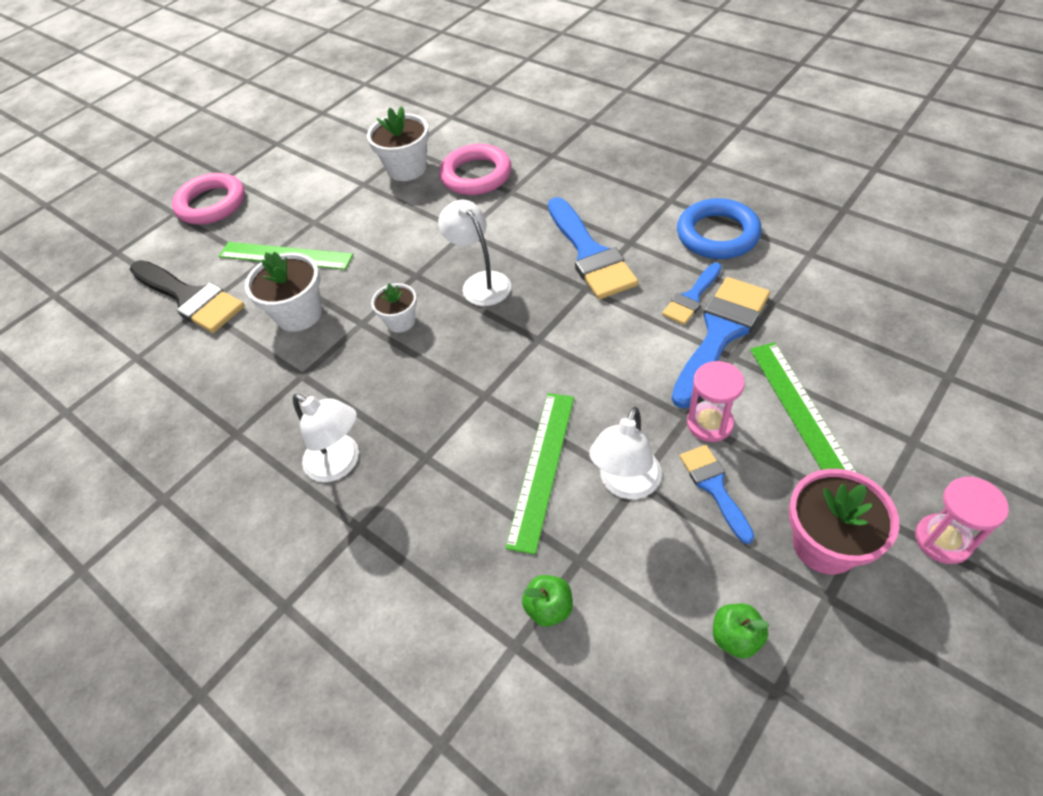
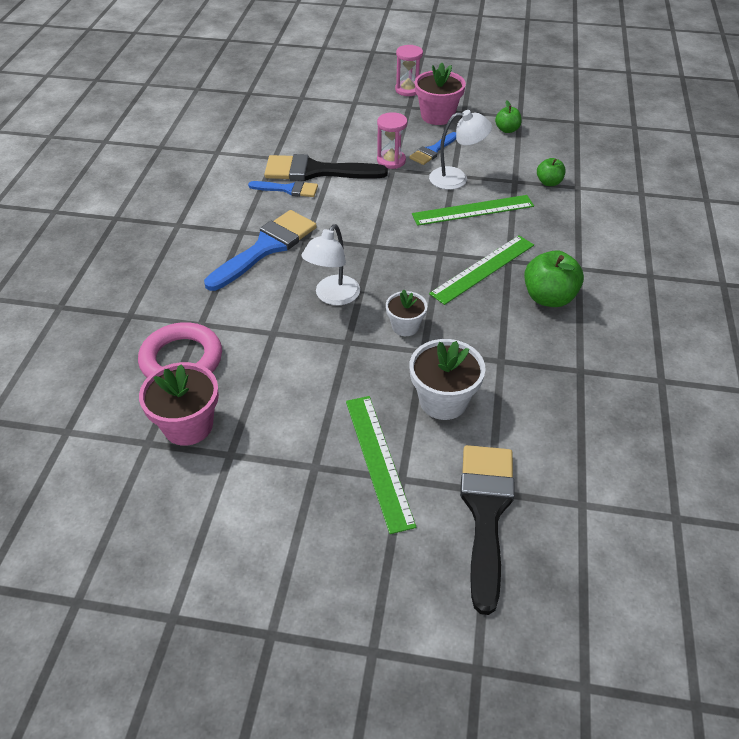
camera: 125 degrees left, 5 degrees down
pink ring [172,173,245,225] -> none
white lamp [293,394,359,482] -> green apple [524,250,584,307]
white flower pot [367,106,429,181] -> pink flower pot [139,362,219,446]
blue brush [672,277,770,408] -> black brush [264,154,388,181]
blue ring [677,198,762,259] -> none
green ruler [750,342,857,473] -> green ruler moved to [429,235,534,305]

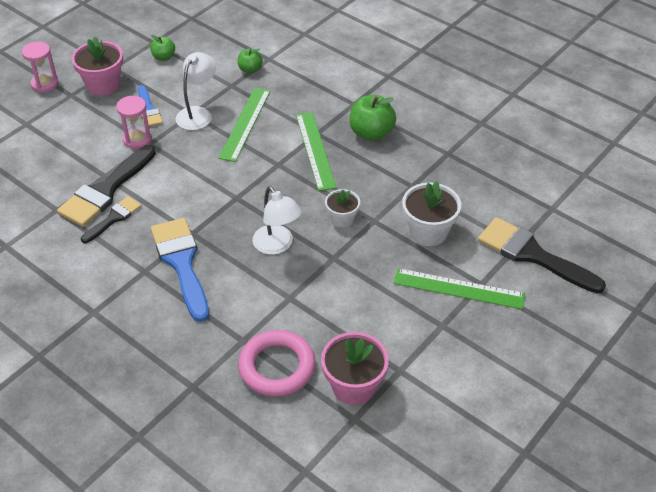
camera: 60 degrees left, 0 degrees up
blue brush [248,181,318,197] -> black brush [81,196,141,243]

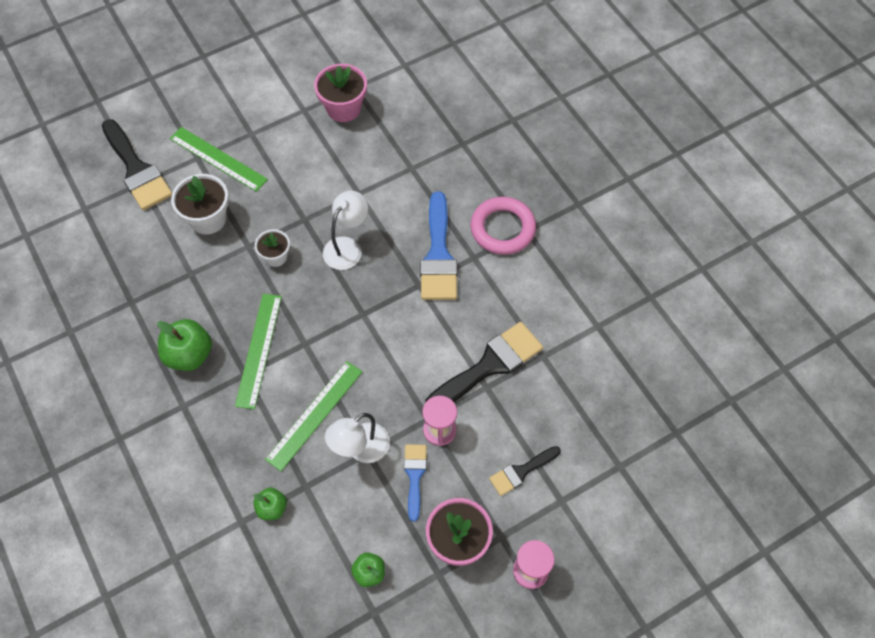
camera: 160 degrees left, 15 degrees up
black brush [81,196,141,243] -> black brush moved to [489,446,561,496]
pink ring [238,330,316,397] -> pink ring moved to [470,197,536,255]
white lamp [252,186,302,255] -> white lamp turned 45 degrees clockwise [323,191,368,270]

